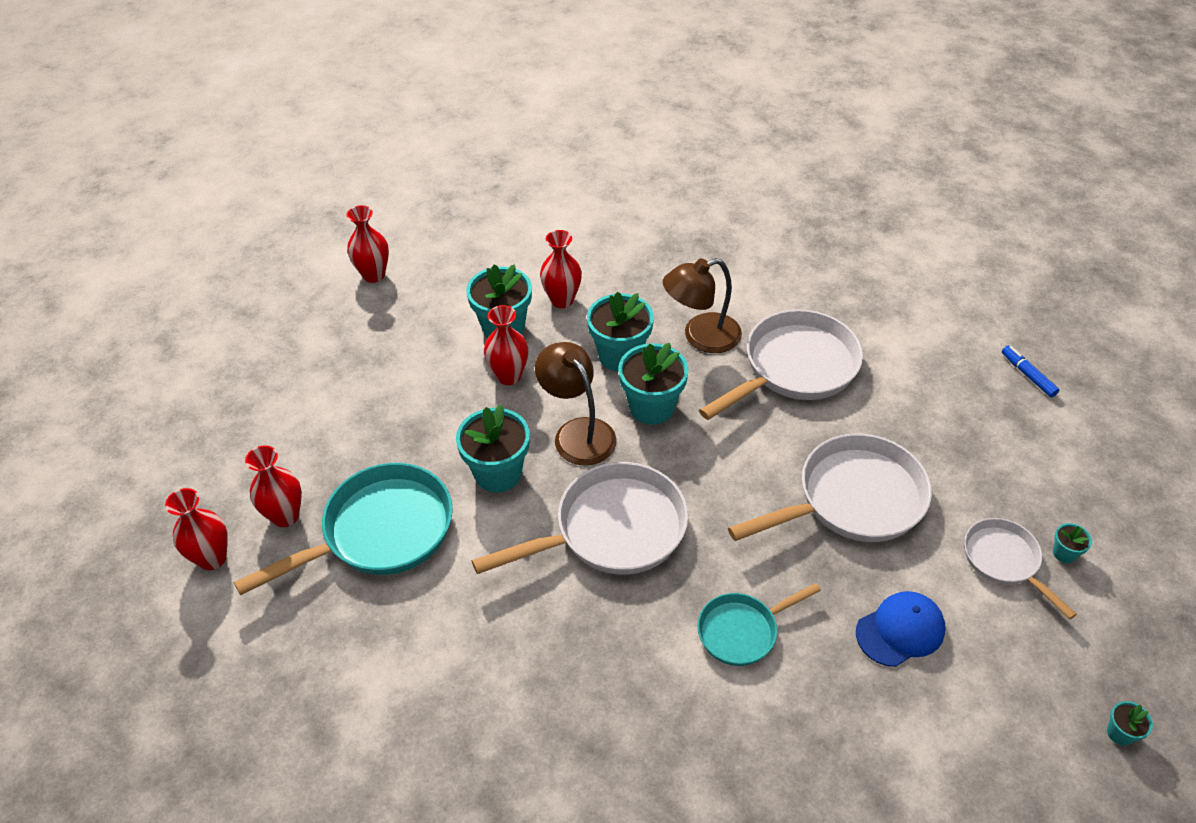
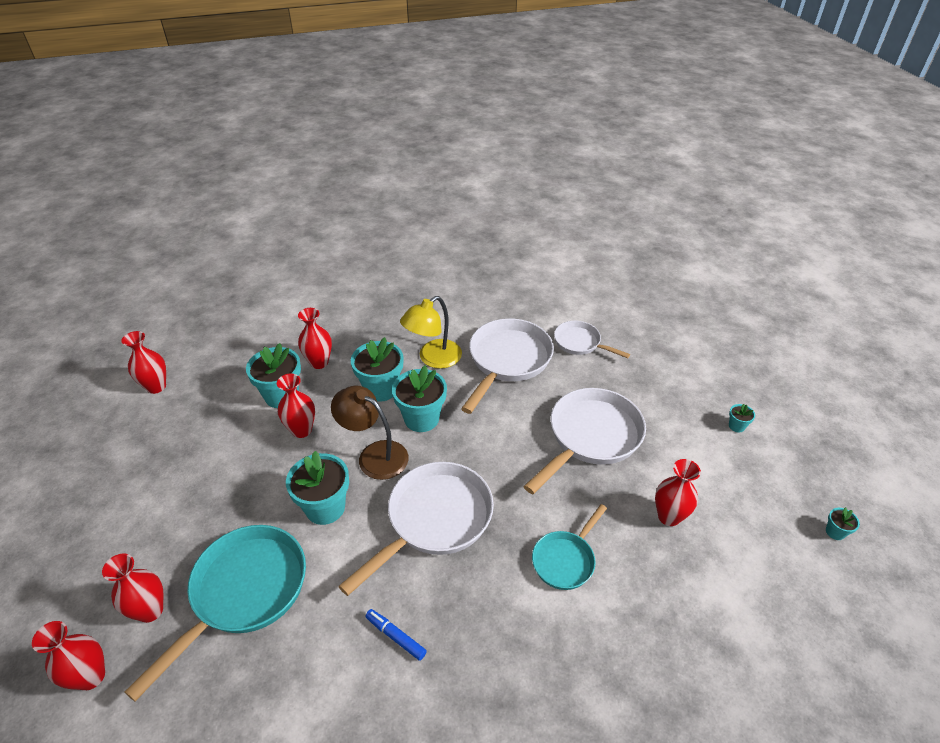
camera: 25 degrees left, 5 degrees down
brown lamp [663,258,742,353] -> yellow lamp [400,296,462,369]
blue cap [856,591,946,667] -> red vase [655,459,701,526]
white pan [964,518,1077,619] -> white pan moved to [554,321,630,358]
blue marker [1002,346,1059,397] -> blue marker moved to [365,609,427,661]

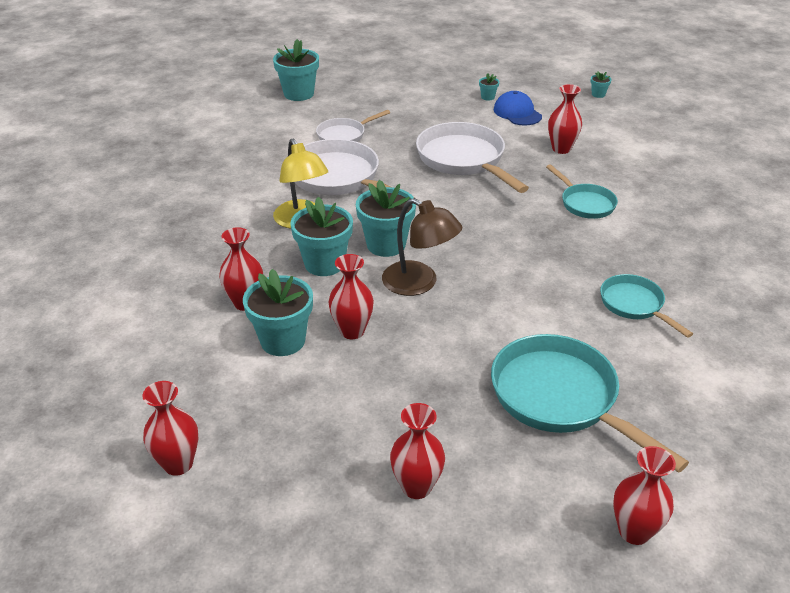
camera: 70 degrees left, 5 degrees down
red vase [102,554,163,623] -> red vase moved to [390,403,445,499]
turquoise flower pot [286,451,349,525] -> turquoise flower pot moved to [273,39,319,101]
brown lamp [331,386,409,480] -> brown lamp turned 105 degrees counterclockwise [382,198,462,296]
white pan [338,462,494,596] -> none
blue marker [365,609,427,661] -> turquoise pan [600,274,693,338]
none -> blue cap [494,91,542,125]

